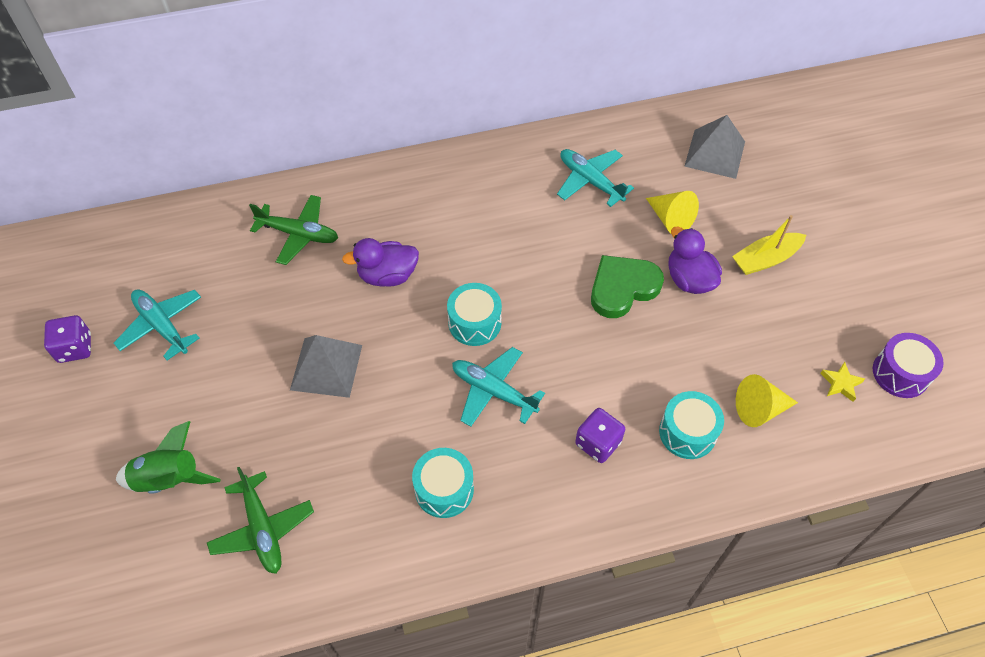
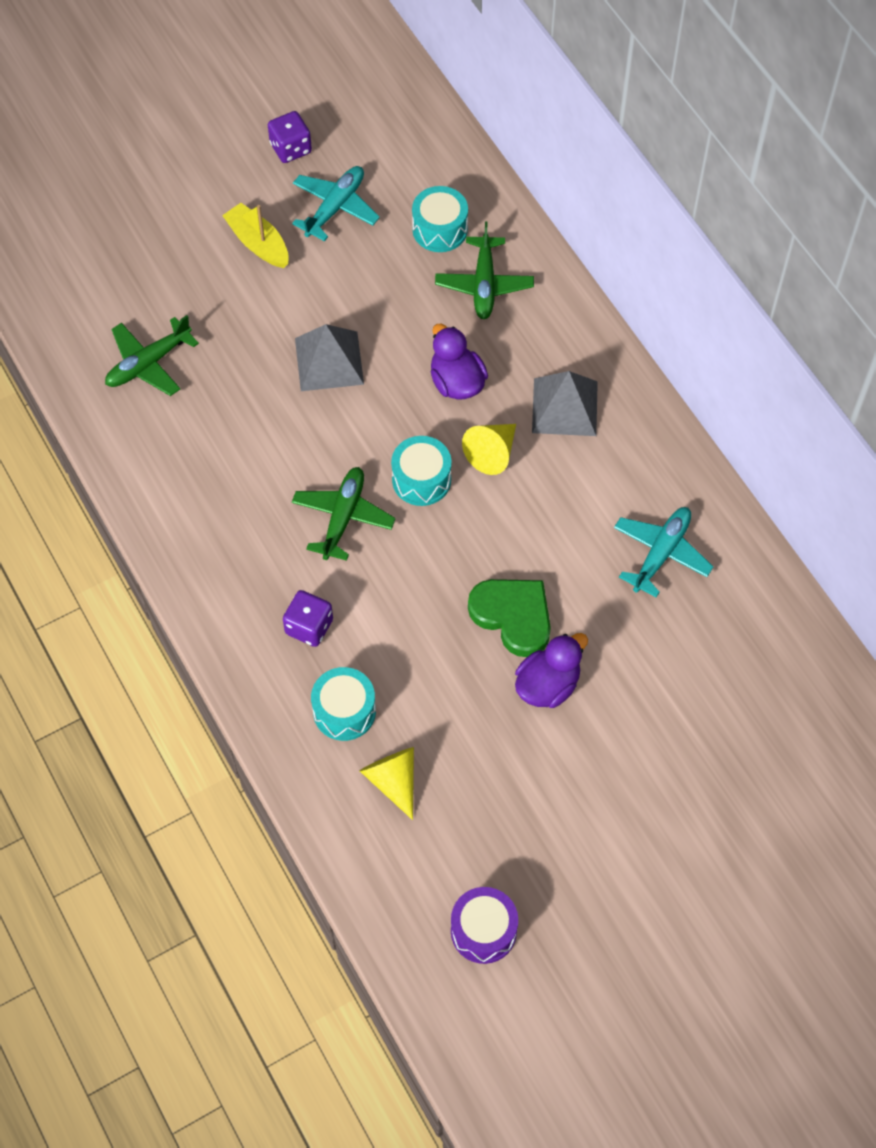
camera: 75 degrees right, 5 degrees up
green rocket [116,421,221,494] -> none
turquoise drum [412,448,474,518] -> turquoise drum moved to [412,186,468,252]
turquoise plane [452,347,545,427] -> green plane [292,467,396,561]
yellow cone [646,191,699,233] -> yellow cone moved to [462,424,516,475]
grey pyramid [684,115,745,179] -> grey pyramid moved to [532,371,598,436]
yellow boat [732,215,806,275] -> yellow boat moved to [222,203,289,268]
yellow star [820,362,865,402] -> none

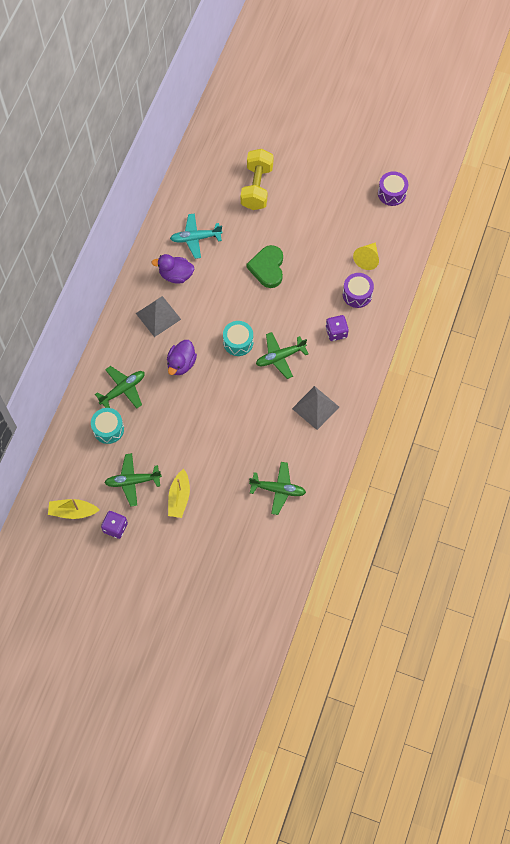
camera: 130 degrees left, 5 degrees up
turquoise plane [292,166,380,241] -> green plane [104,453,162,507]
grey pyramid [295,324,364,391] -> grey pyramid moved to [292,386,339,430]
turquoise drum [311,667,376,741] -> purple drum [343,273,374,308]
yellow cone [462,424,516,475] -> none
purple duck [515,633,588,708] -> purple duck moved to [152,254,194,284]
none -> yellow boat [48,499,99,519]
none -> yellow dumbbell [241,149,274,210]

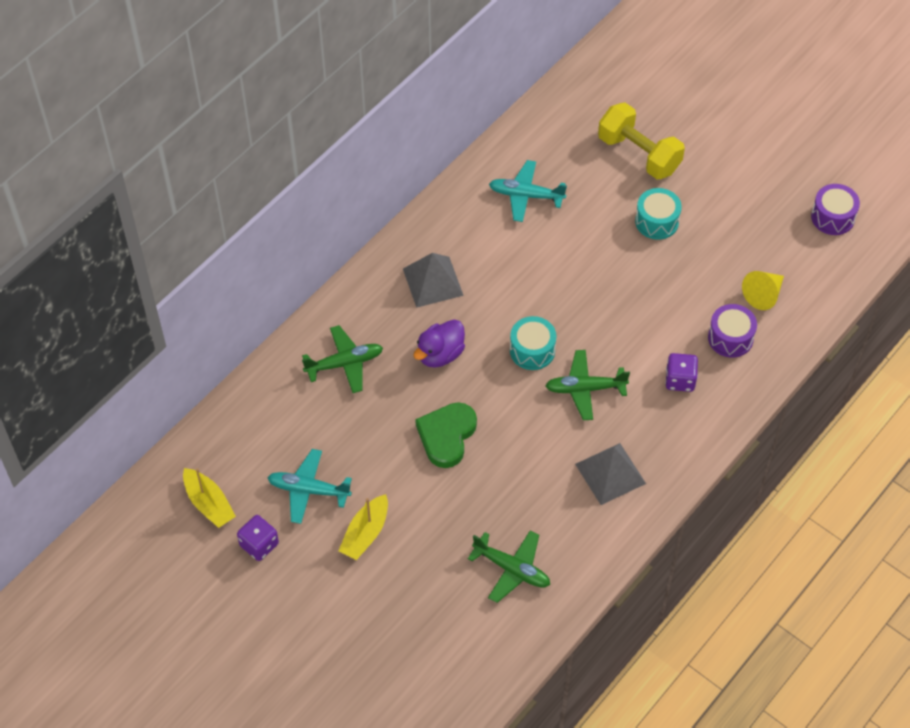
camera: 20 degrees right, 10 degrees down
yellow boat [48,499,99,519] -> yellow boat turned 150 degrees counterclockwise [183,468,236,528]
turquoise drum [91,408,124,444] -> turquoise drum moved to [635,188,682,240]
green plane [104,453,162,507] -> turquoise plane [267,449,352,524]
purple duck [152,254,194,284] -> none
yellow dumbbell [241,149,274,210] -> yellow dumbbell turned 75 degrees counterclockwise [598,103,685,179]
green heart [246,245,283,288] -> green heart moved to [415,403,477,468]

